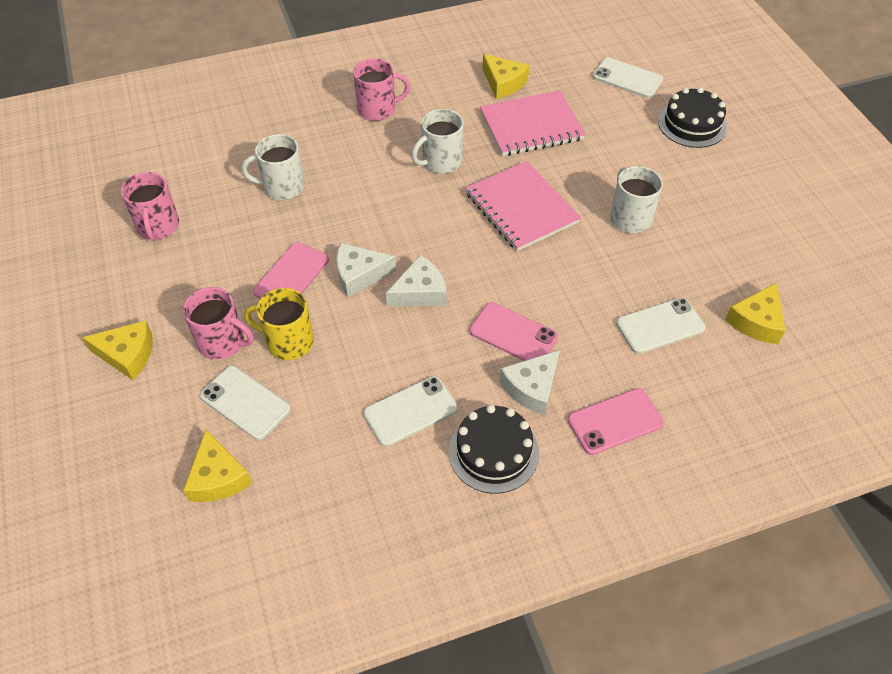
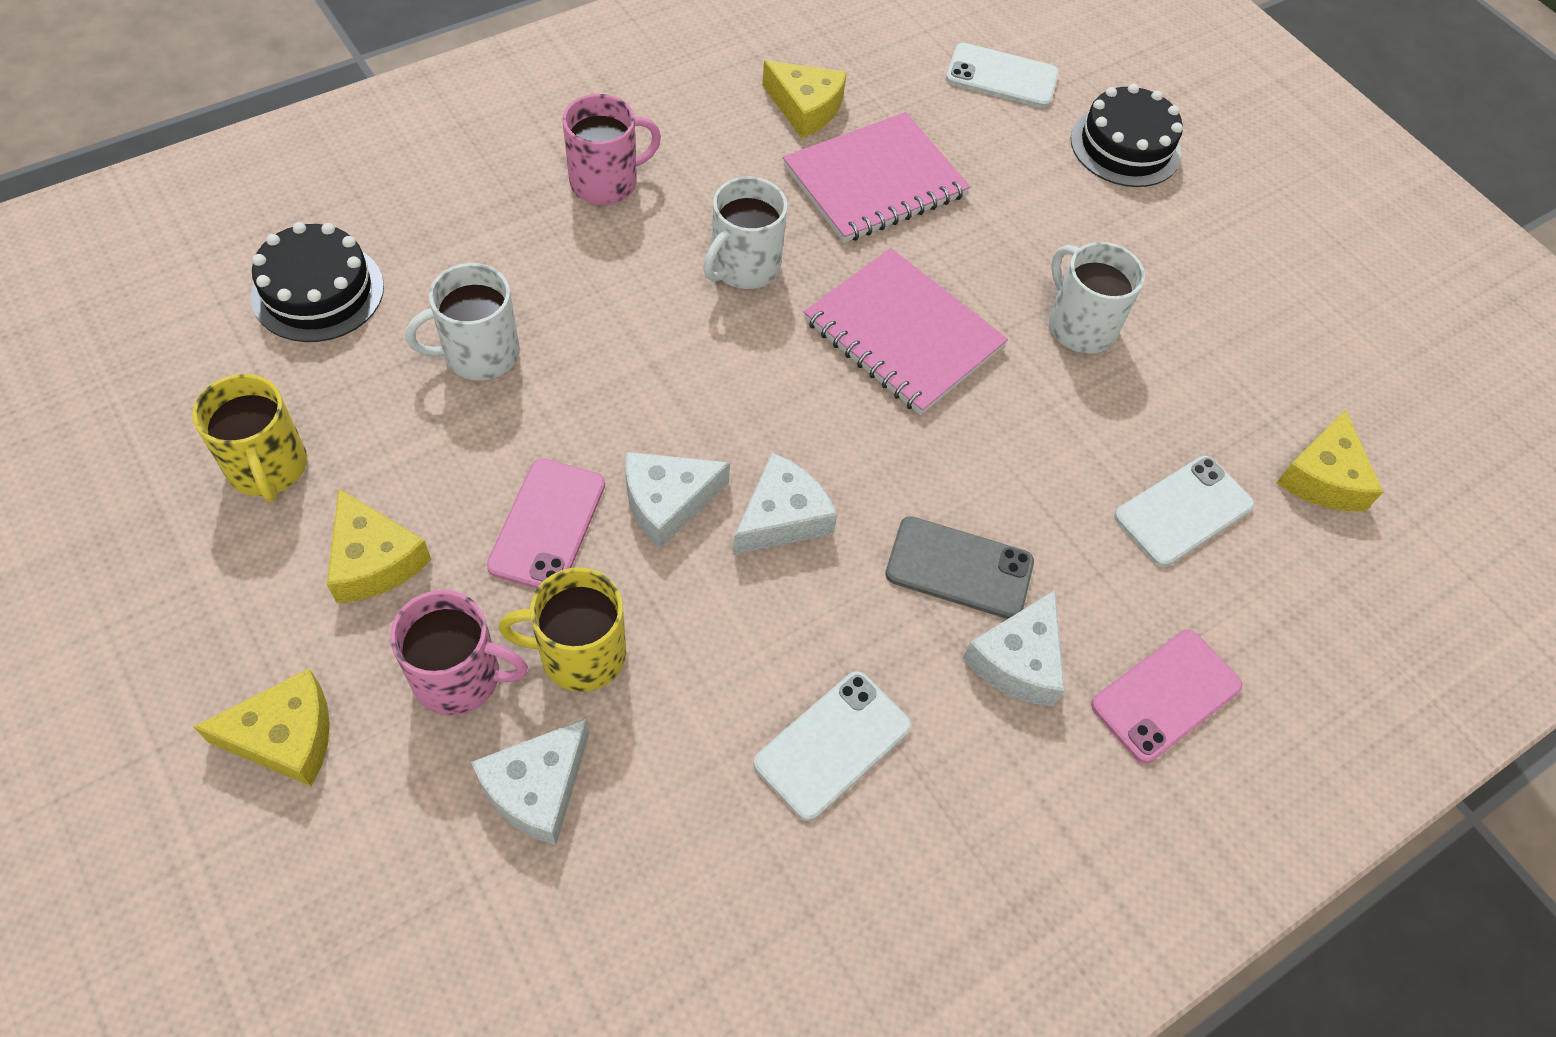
camera: 20 degrees left, 5 degrees up
pink mug [121,172,179,241] -> yellow mug [192,374,307,502]
yellow cheese [183,429,253,502] -> yellow cheese moved to [327,489,432,603]
white phone [200,366,291,440] -> white cheese [471,719,589,845]
black cake [449,405,539,494] -> black cake moved to [251,222,384,342]
pink phone [469,302,558,361] -> grey phone [885,516,1034,619]

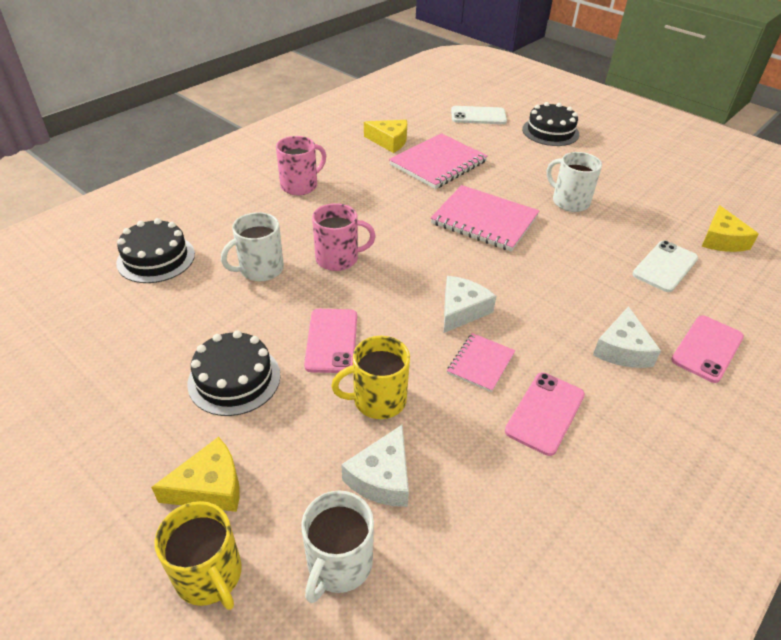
camera: 10 degrees left, 15 degrees down
yellow mug [192,374,307,502] -> yellow mug moved to [154,501,242,610]
yellow cheese [327,489,432,603] -> black cake [187,331,281,416]
pink mug [390,590,528,716] -> pink mug moved to [312,203,376,271]
white cheese [625,452,730,549] -> none
white mug [703,177,788,289] -> white mug moved to [301,491,374,603]
white phone [754,671,911,821] -> pink phone [505,372,585,456]
grey phone [885,516,1034,619] -> none
none -> pink notebook [447,333,515,392]

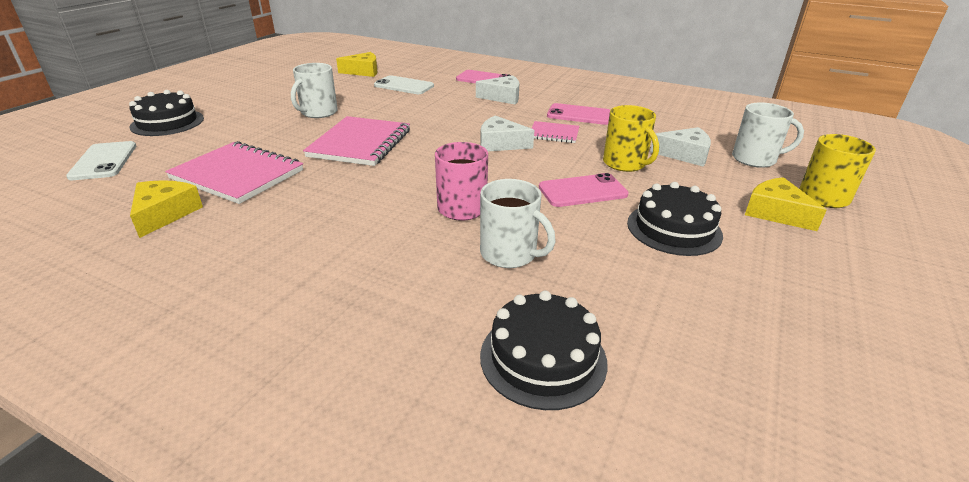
camera: 105 degrees left, 10 degrees down
pink mug [276,136,326,195] -> none

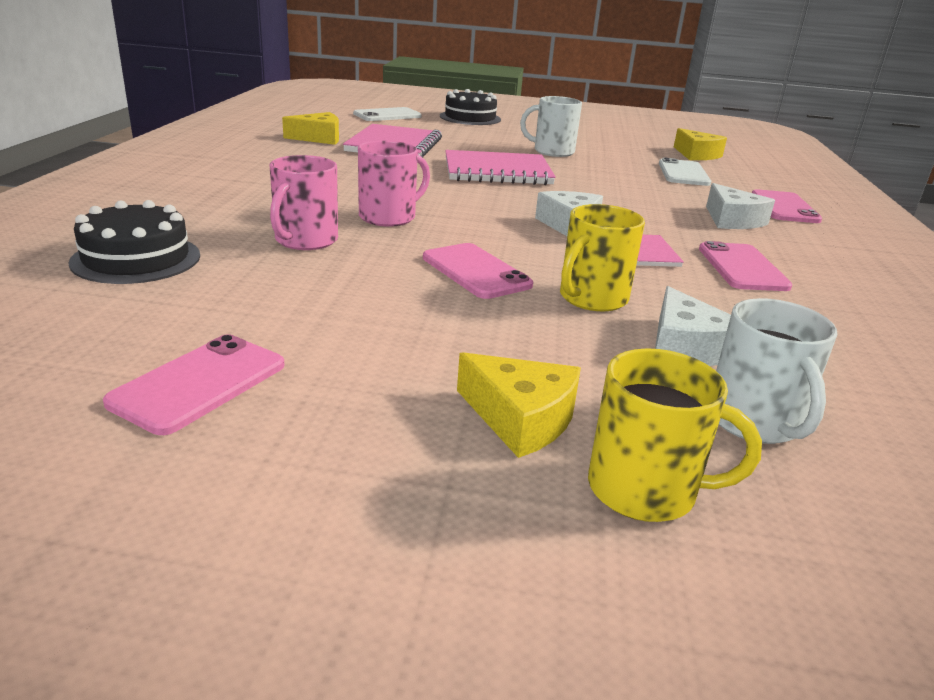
camera: 70 degrees right, 5 degrees down
white mug [480,179,556,268] -> pink mug [270,155,338,250]
black cake [627,182,723,256] -> none
yellow cheese [745,177,827,231] -> yellow cheese turned 90 degrees clockwise [457,352,581,458]
none -> pink phone [103,334,284,435]

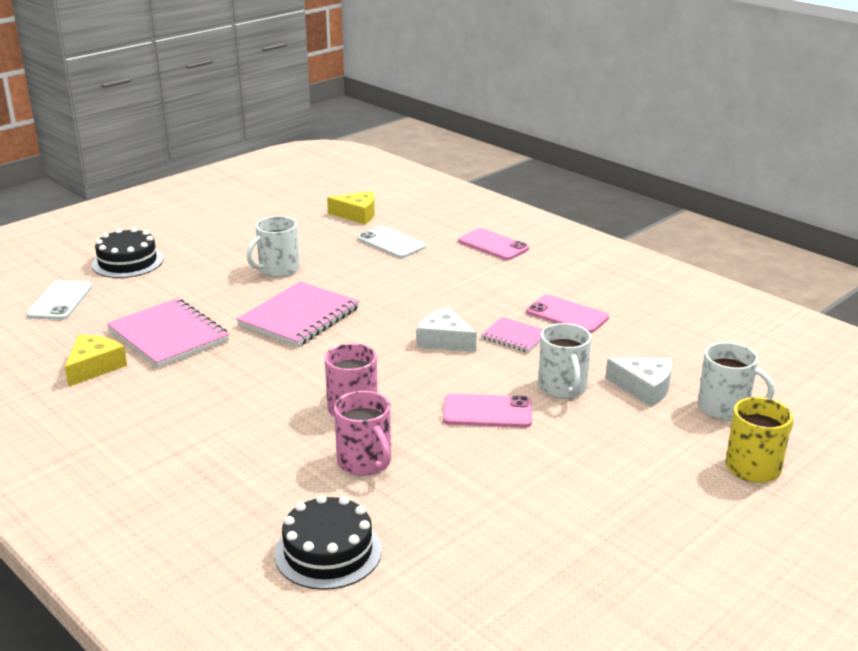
camera: 50 degrees left, 0 degrees up
pink phone [103,334,284,435] -> none
yellow cheese [457,352,581,458] -> none
yellow mug [560,204,645,311] -> white mug [538,323,591,399]
white cheese [706,183,775,229] -> none

